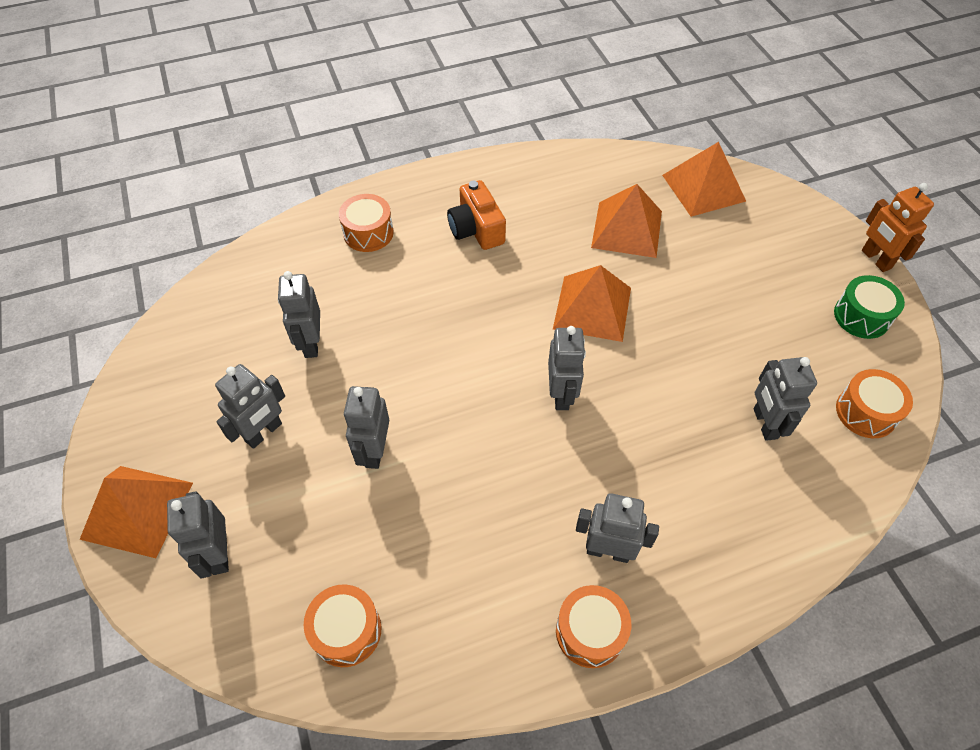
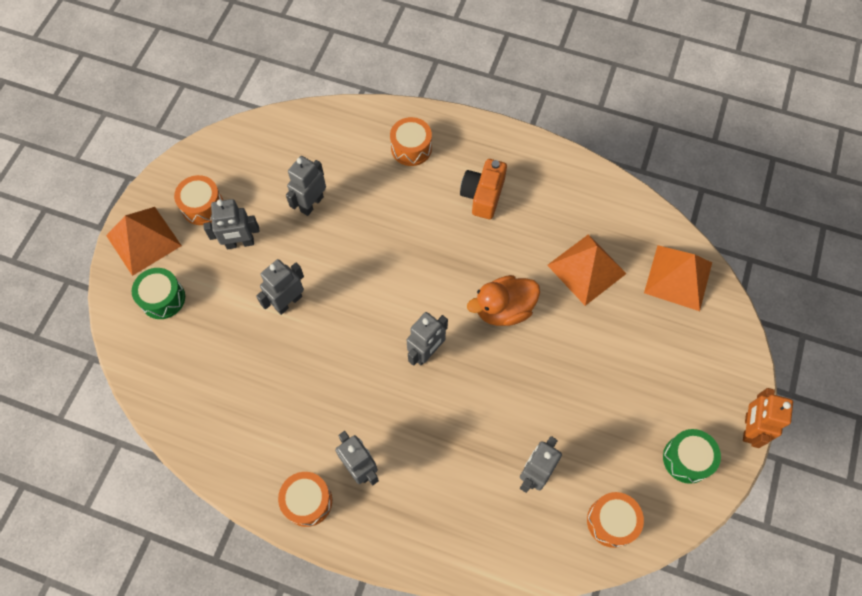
camera: 40 degrees right, 10 degrees up
grey robot [167,491,229,579] -> green drum [132,268,185,319]
orange drum [303,584,381,667] -> orange drum moved to [174,175,223,225]
orange pyramid [553,265,631,342] -> orange duck [467,275,540,326]

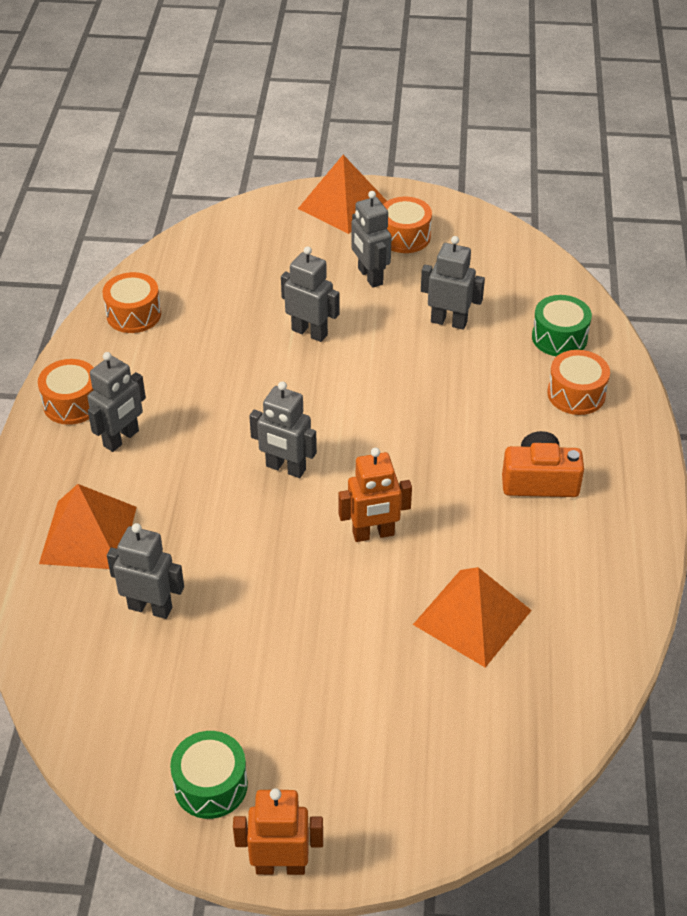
camera: 75 degrees right, 20 degrees down
green drum [132,268,185,319] -> green drum moved to [532,295,592,357]
orange duck [467,275,540,326] -> orange robot [338,448,412,542]
orange drum [587,492,644,548] -> orange drum moved to [102,272,161,333]
orange pyramid [644,245,712,311] -> orange pyramid moved to [39,484,137,569]

